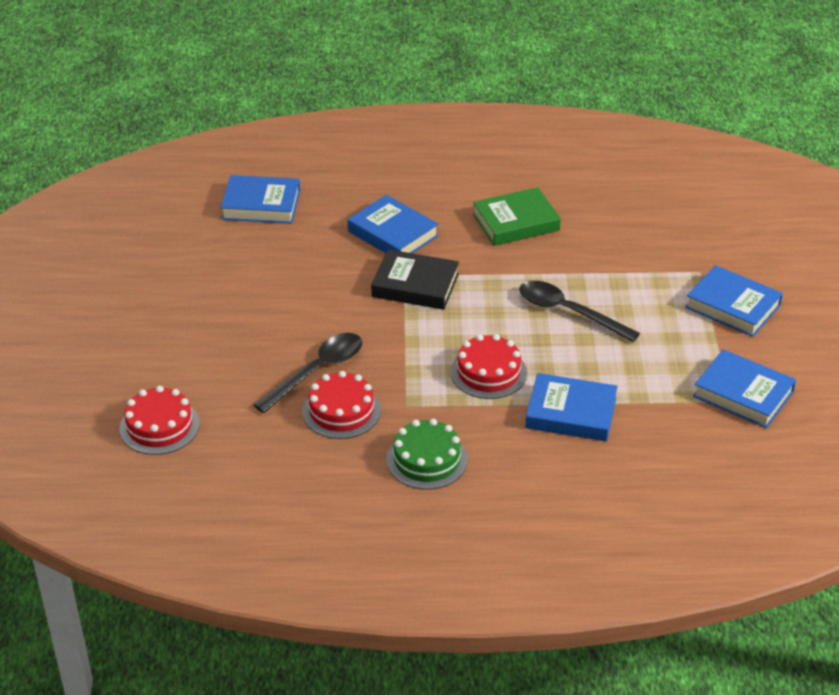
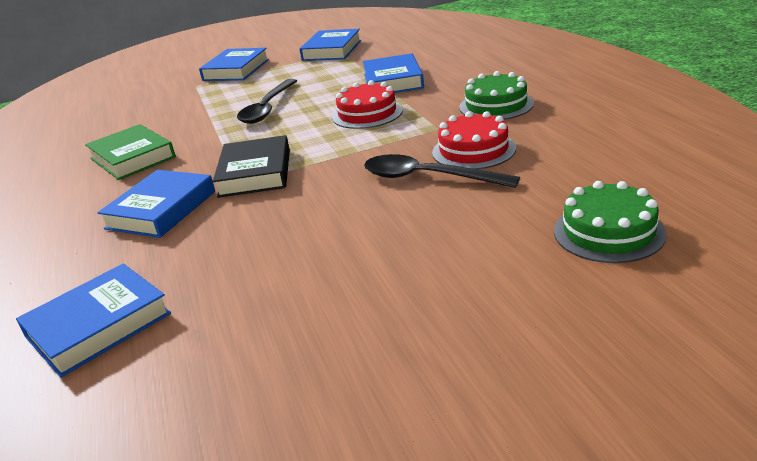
camera: 105 degrees left, 10 degrees down
red cake [119,386,200,455] -> green cake [554,181,667,263]
blue book [221,175,300,224] -> blue book turned 60 degrees clockwise [16,263,171,378]

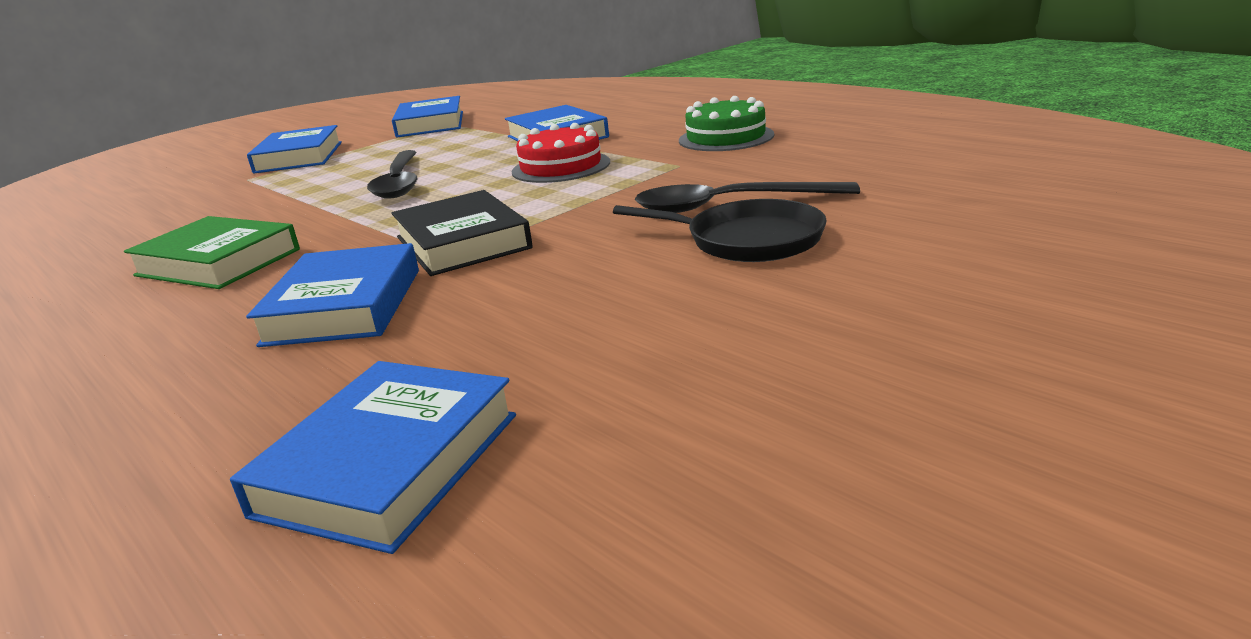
camera: 25 degrees left, 5 degrees down
red cake [432,111,516,169] -> none
green cake [554,181,667,263] -> none
none -> black pan [613,199,827,262]

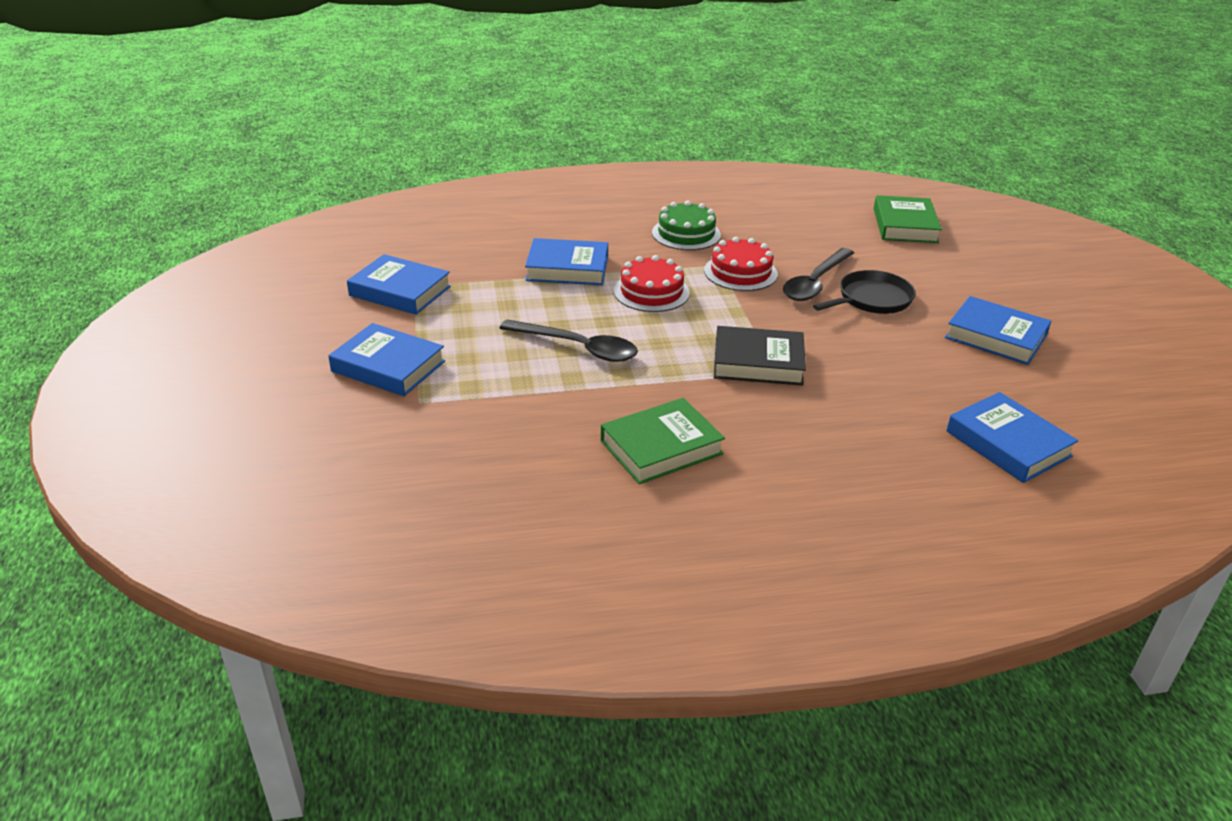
camera: 60 degrees left, 10 degrees up
blue book [246,243,419,347] -> blue book moved to [945,296,1051,365]
none -> red cake [704,237,778,291]
none -> green book [874,195,942,243]

